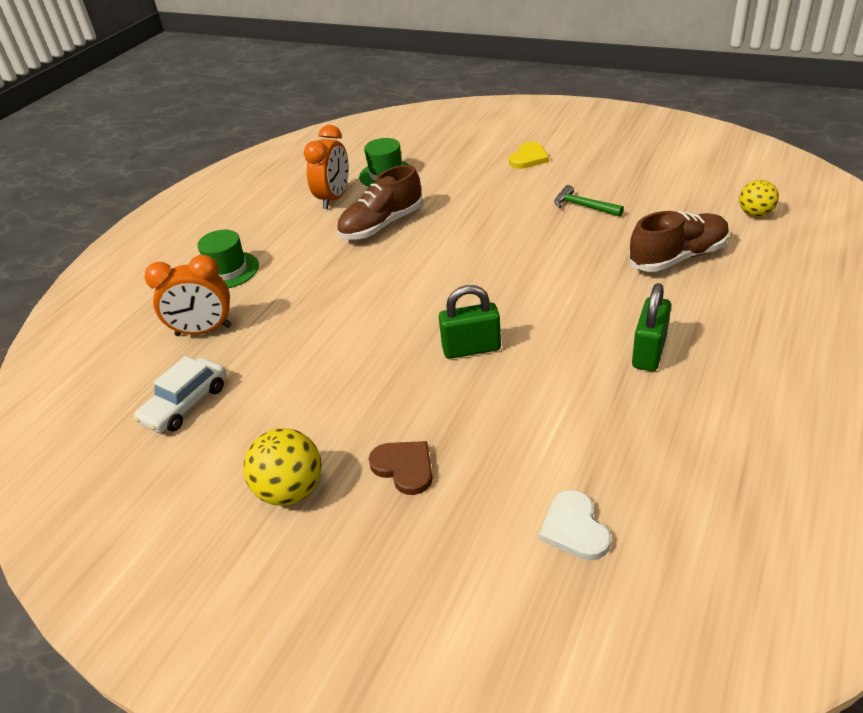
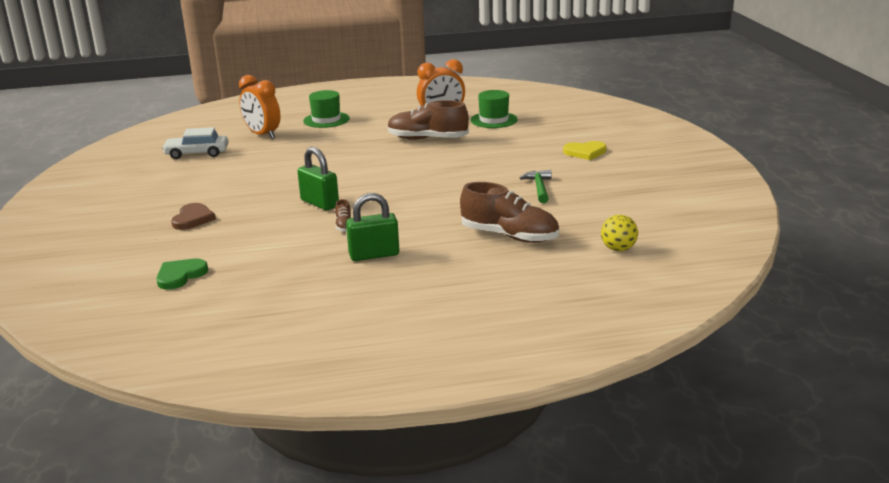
camera: 50 degrees right, 15 degrees down
yellow ball [244,428,321,506] -> none
white heart [539,490,611,560] -> green heart [156,259,208,290]
none -> brown shoe [335,199,351,232]

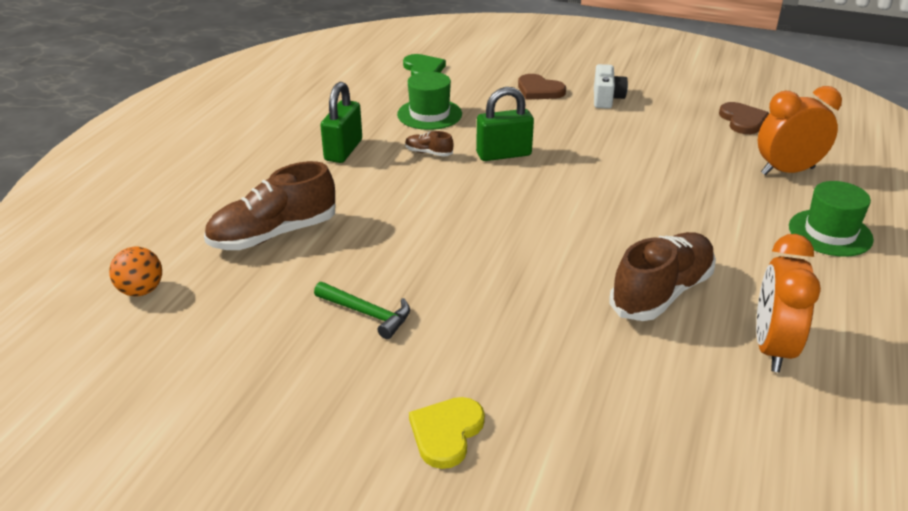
camera: 120 degrees right, 10 degrees up
white car [162,127,228,159] -> brown heart [719,102,769,134]
green hat [471,90,518,128] -> green hat moved to [397,71,462,130]
yellow ball [601,215,638,251] -> orange ball [109,247,162,297]
none -> white camera [594,64,628,109]

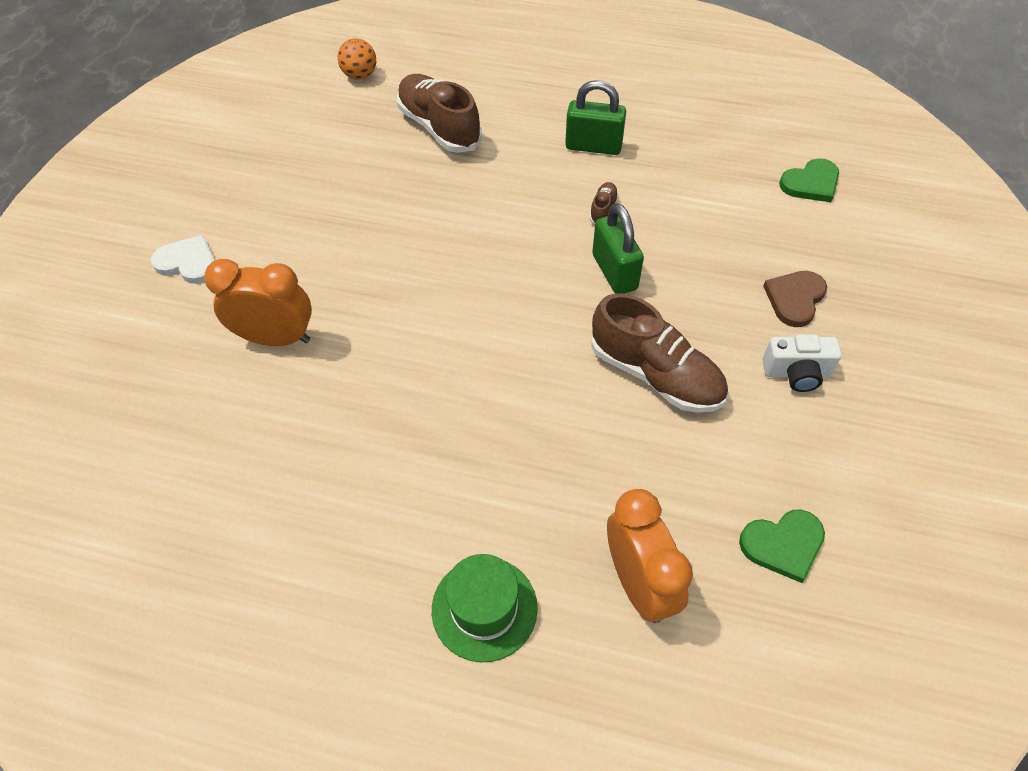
camera: 85 degrees right, 20 degrees up
green hammer [314,282,410,339] -> none
green hat [397,71,462,130] -> none
yellow heart [409,397,485,469] -> white heart [151,235,215,284]
brown shoe [609,232,716,321] -> brown shoe moved to [591,293,728,413]
brown heart [719,102,769,134] -> green heart [739,510,825,583]
orange clock [756,234,821,372] -> orange clock moved to [204,259,312,346]

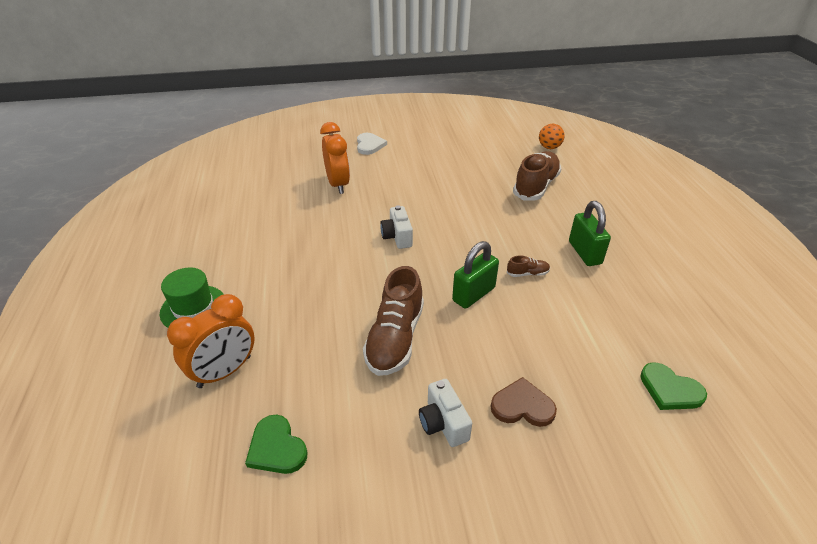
camera: 65 degrees right, 15 degrees down
none -> white camera [380,205,413,249]

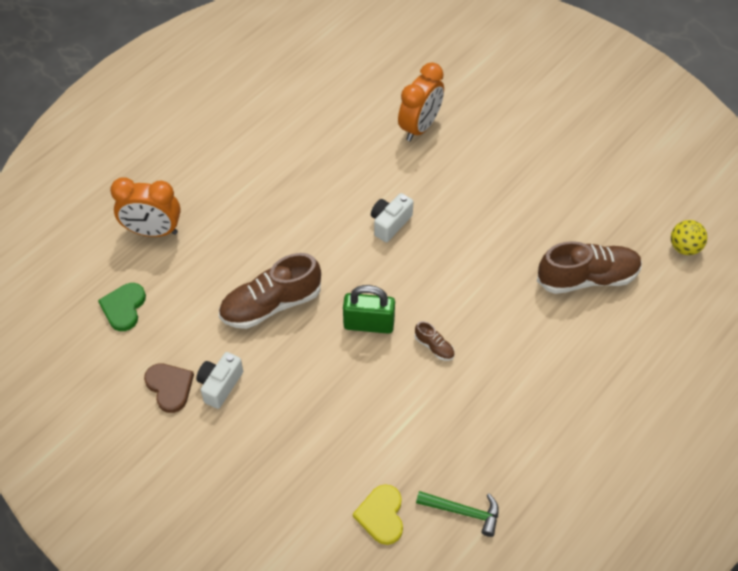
camera: 50 degrees right, 15 degrees up
green hat [160,267,224,328] -> none
white heart [357,133,387,155] -> none
brown heart [491,377,557,427] -> brown heart moved to [144,364,194,413]
orange ball [539,124,565,149] -> yellow ball [671,220,707,255]
green padlock [569,201,611,266] -> none
green heart [640,362,707,410] -> yellow heart [353,484,403,545]
none -> green hammer [416,491,499,537]

